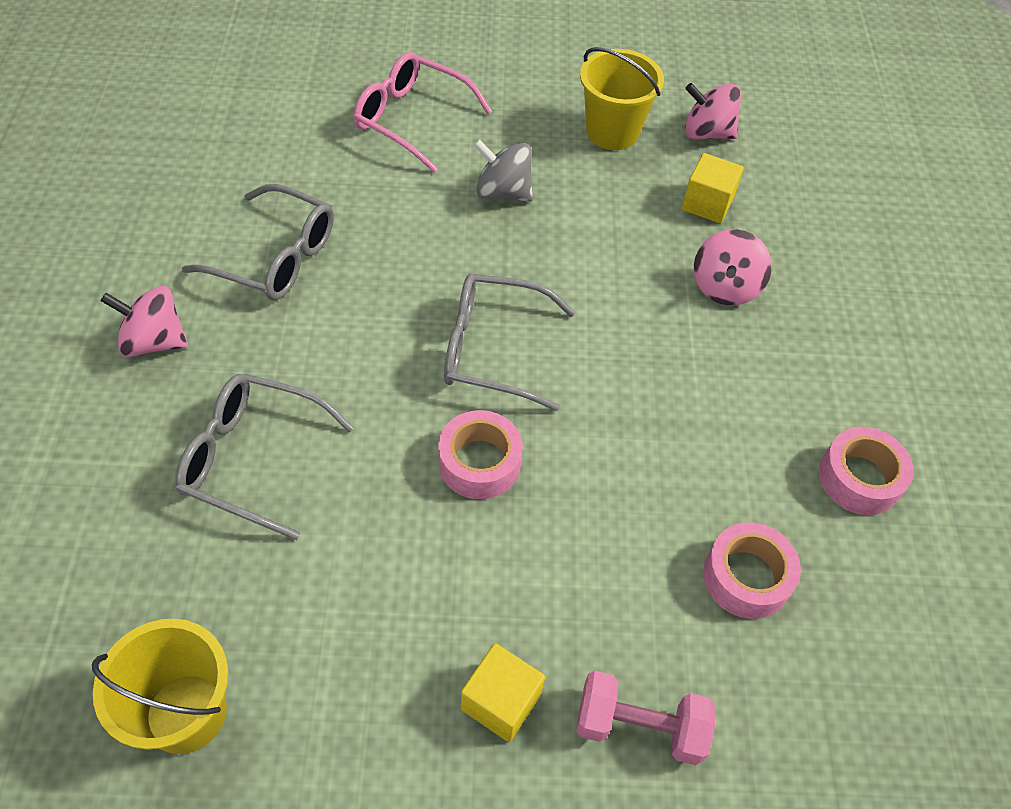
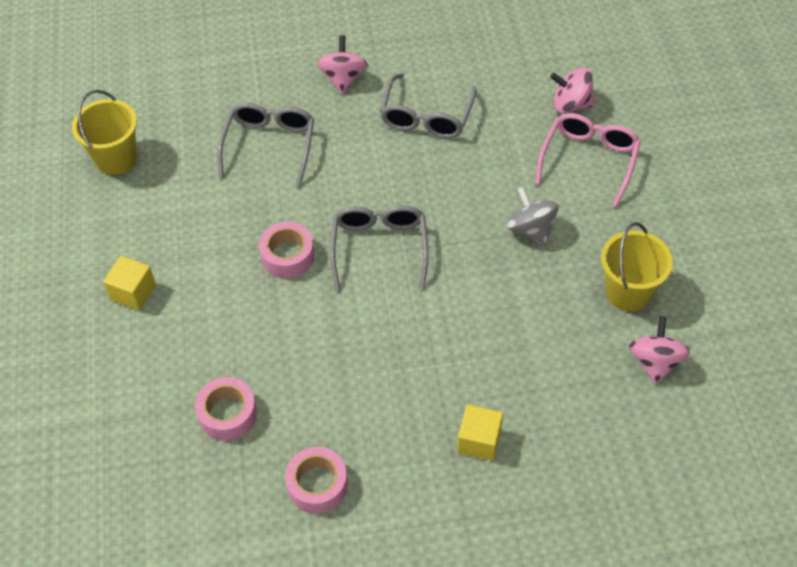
camera: 85 degrees right, 0 degrees up
grey spinning top [474,139,533,202] -> grey spinning top turned 45 degrees counterclockwise [507,187,559,246]
pink dumbbell [576,671,715,765] -> none
yellow cube [682,153,744,223] -> yellow cube moved to [457,405,503,461]
pink spinning top [694,229,772,306] -> pink spinning top moved to [550,68,595,113]

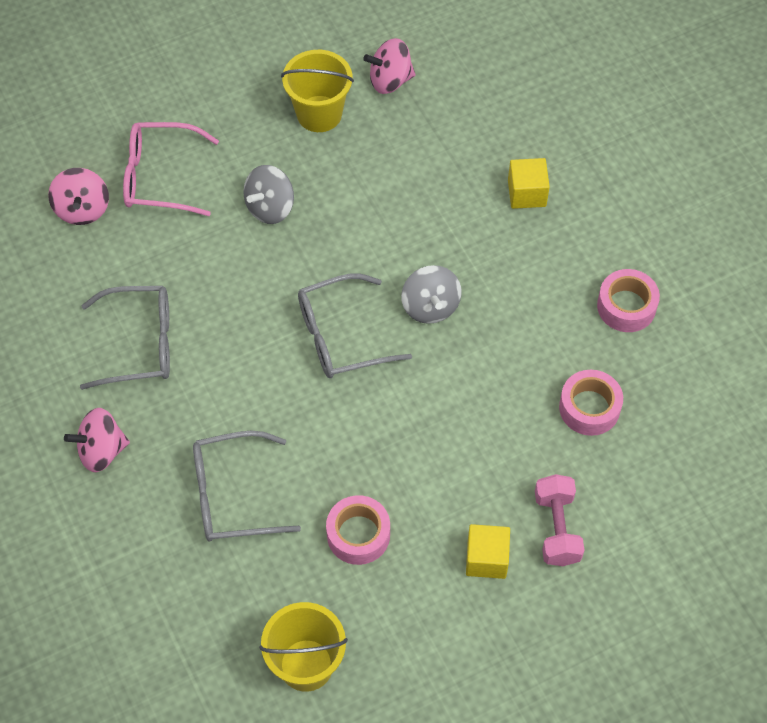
camera: 110 degrees left, 5 degrees up
pink tape [259,222,315,278] -> pink tape moved to [326,495,390,565]
none -> grey spinning top [401,265,462,324]
none -> pink dumbbell [535,474,585,566]

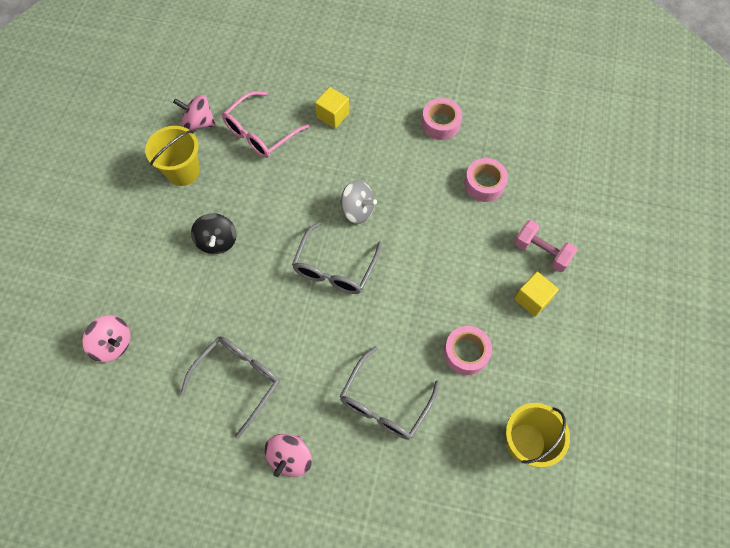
camera: 50 degrees left, 5 degrees up
pink glasses [123,122,219,216] -> pink glasses moved to [222,91,309,158]
grey spinning top [243,165,294,224] -> black spinning top [191,213,237,254]
pink spinning top [363,38,415,94] -> pink spinning top turned 75 degrees clockwise [173,95,216,130]

